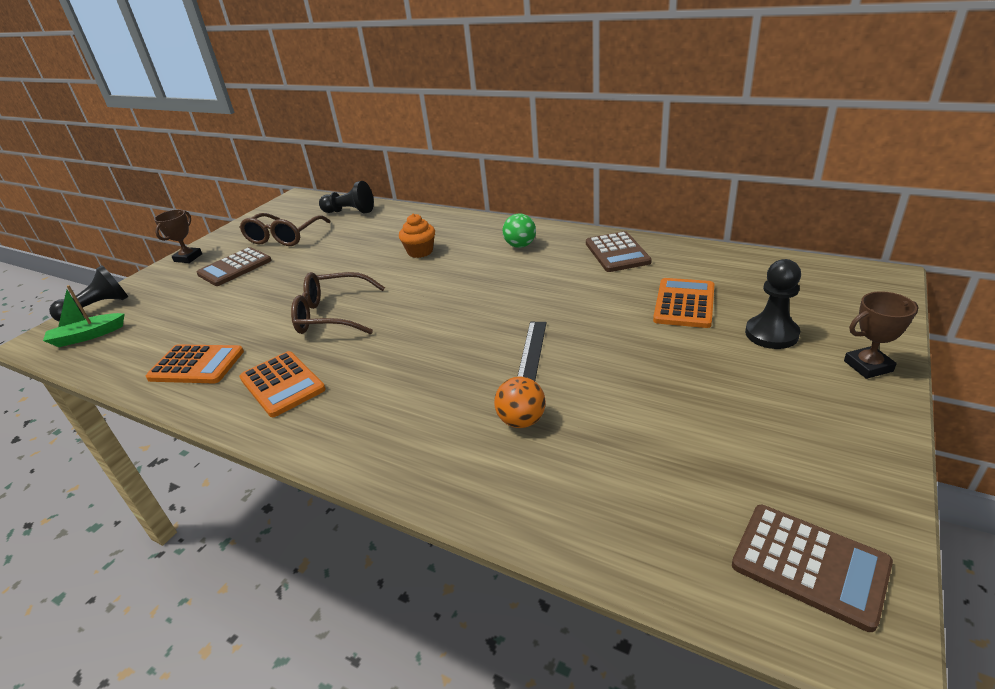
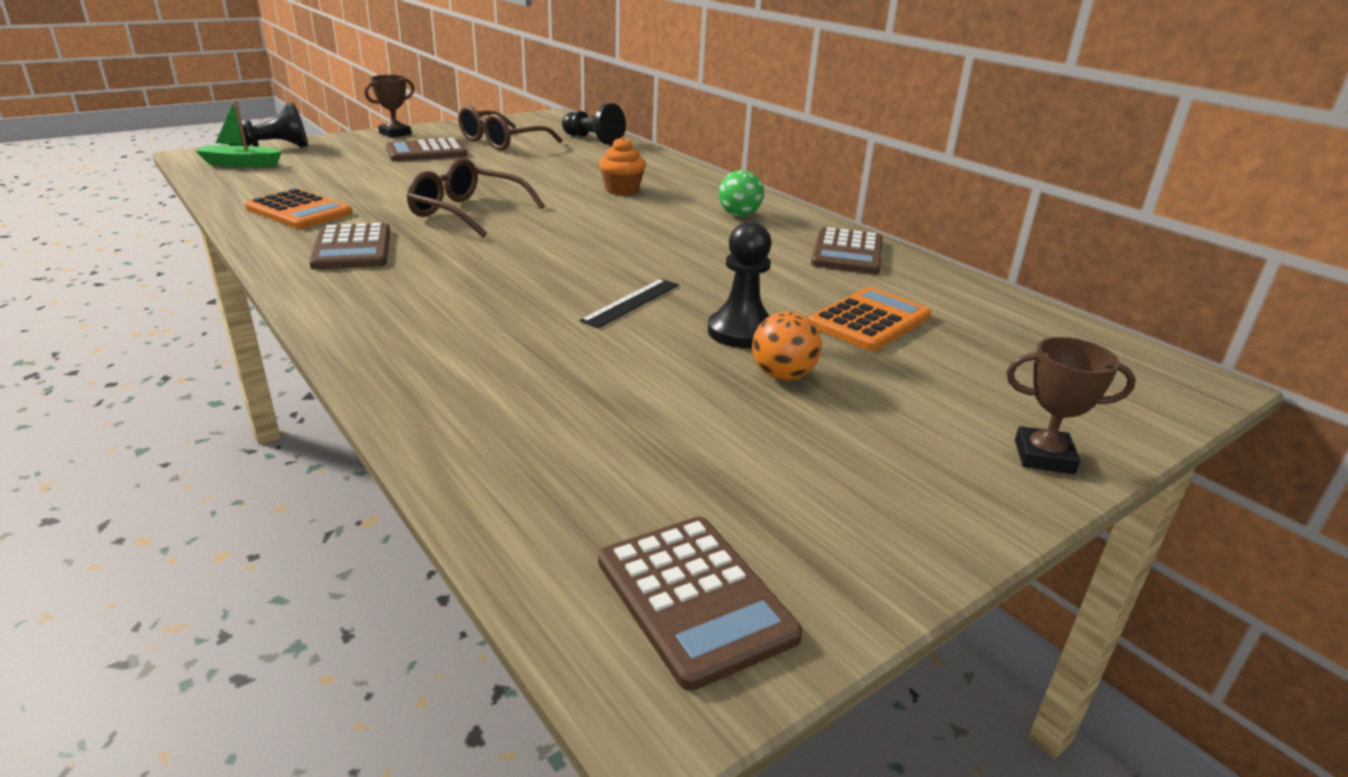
camera: 20 degrees right, 5 degrees down
orange calculator [239,351,326,417] -> brown calculator [309,223,390,270]
orange ball [494,376,546,428] -> orange ball moved to [752,311,821,380]
black pawn [745,259,801,349] -> black pawn moved to [708,221,772,348]

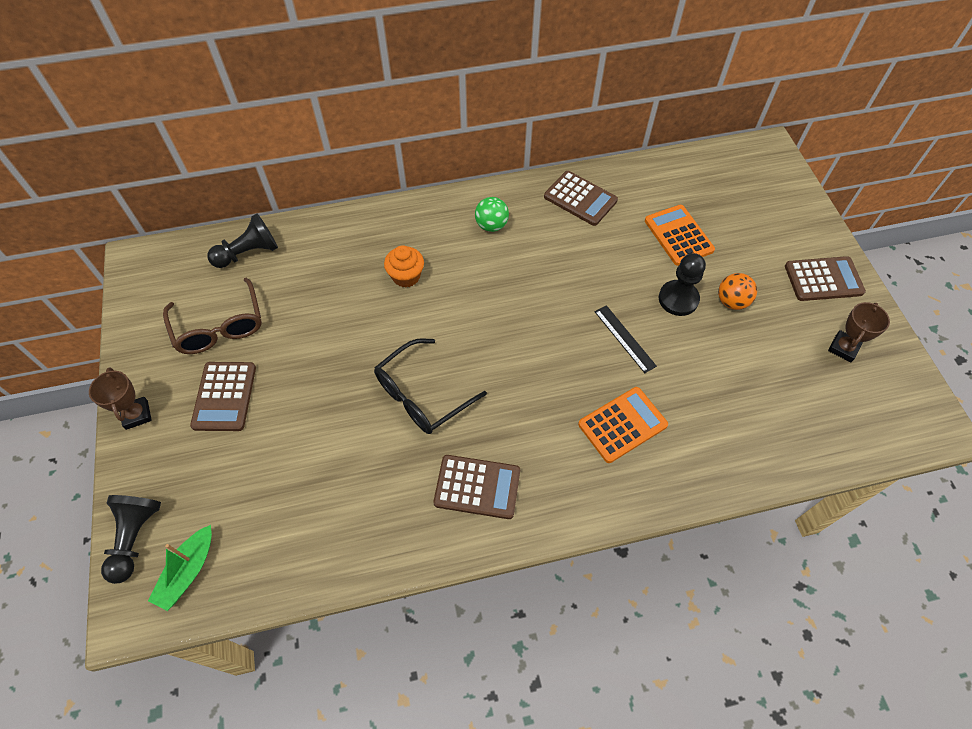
camera: 65 degrees left, 30 degrees up
orange calculator [245,188,352,229] -> orange calculator moved to [578,387,668,463]
brown glasses [407,158,545,238] -> black glasses [374,338,487,434]
brown calculator [598,516,802,691] -> brown calculator moved to [785,256,866,301]
brown trophy [1006,337,1136,474] -> brown trophy moved to [828,302,890,362]

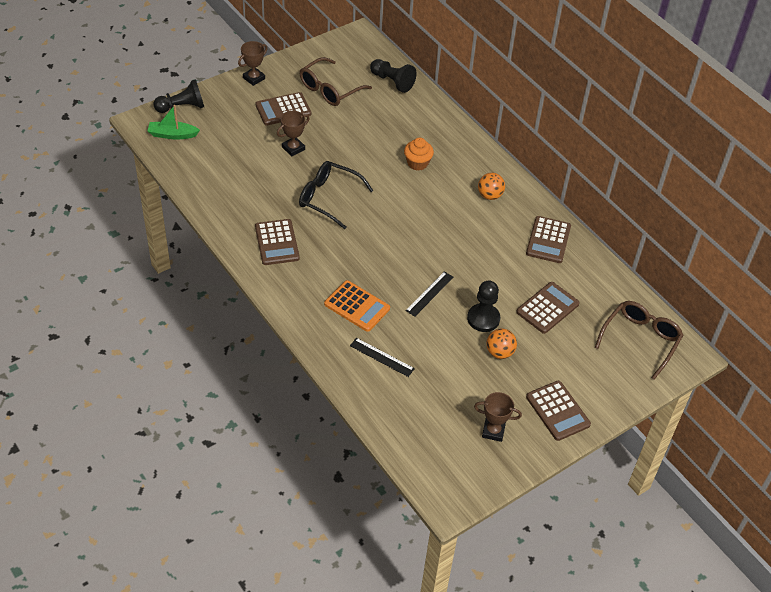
camera: 65 degrees right, 10 degrees down
green ball [475,197,509,232] -> orange ball [478,173,505,200]
orange calculator [645,205,715,266] -> brown calculator [516,282,580,334]
none -> brown trophy [277,111,309,157]
none -> black ruler [350,338,415,377]
none -> brown glasses [595,301,683,380]

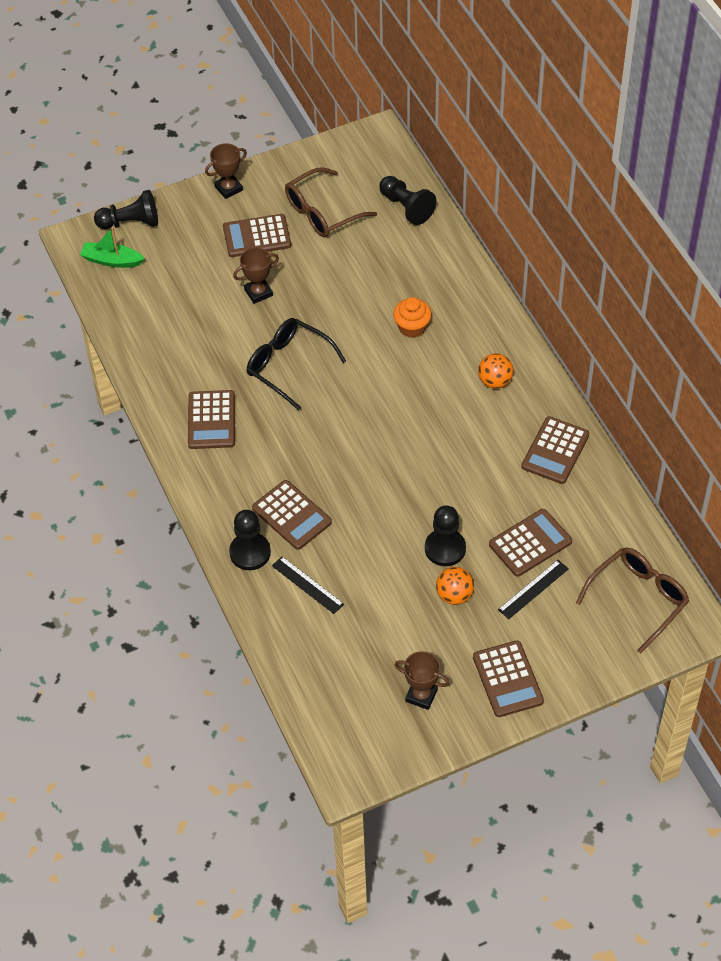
camera: 15 degrees right, 5 degrees up
orange calculator [324,280,390,332] -> brown calculator [252,480,332,550]
black ruler [406,271,453,316] -> black ruler moved to [498,560,569,619]
none -> black pawn [229,510,271,570]

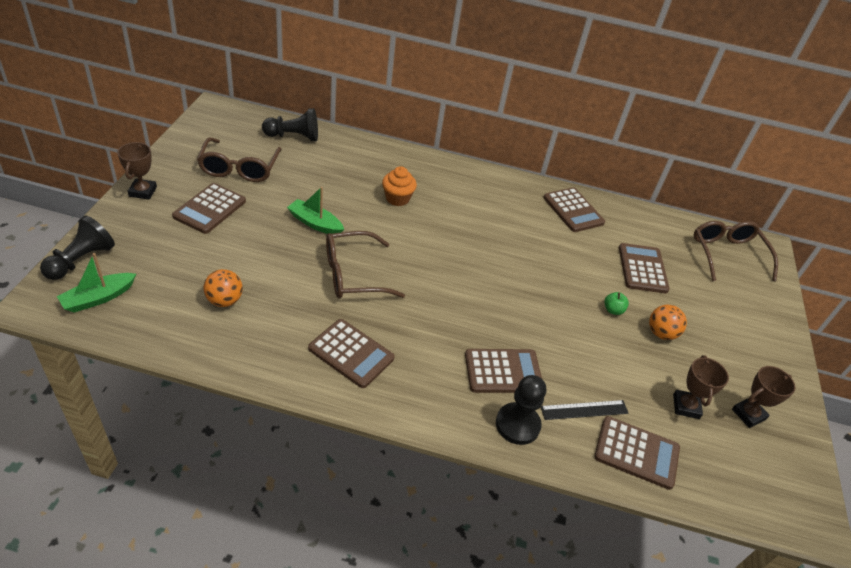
camera: 60 degrees left, 10 degrees down
brown trophy [233,247,279,304] -> brown trophy moved to [673,355,729,419]
black glasses [246,318,346,410] -> brown glasses [326,231,405,299]
black pawn [425,506,466,566] -> green apple [604,292,629,315]
brown calculator [473,640,544,717] -> brown calculator moved to [594,416,680,490]
orange ball [478,353,513,389] -> orange ball moved to [203,269,243,307]
black ruler [498,560,569,619] -> none
none -> green boat [287,187,344,234]

